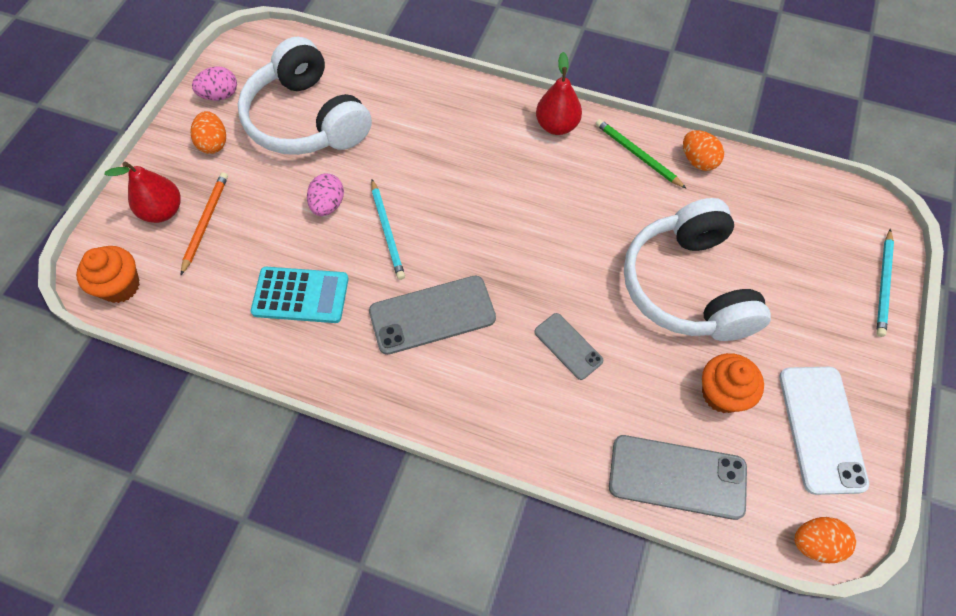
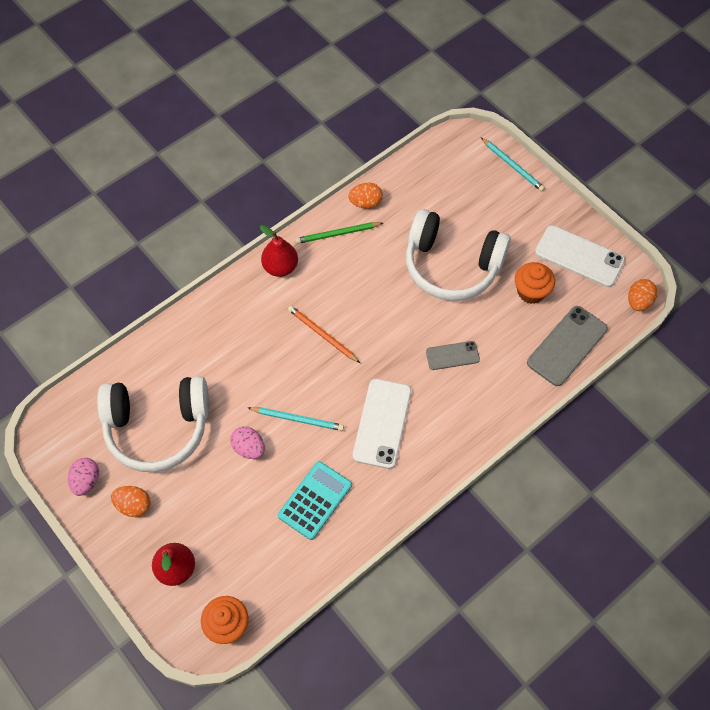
camera: 60 degrees left, 0 degrees up
orange pencil [181,172,228,275] -> orange pencil moved to [288,306,360,363]
grey phone [369,276,496,355] -> white phone [353,379,411,469]

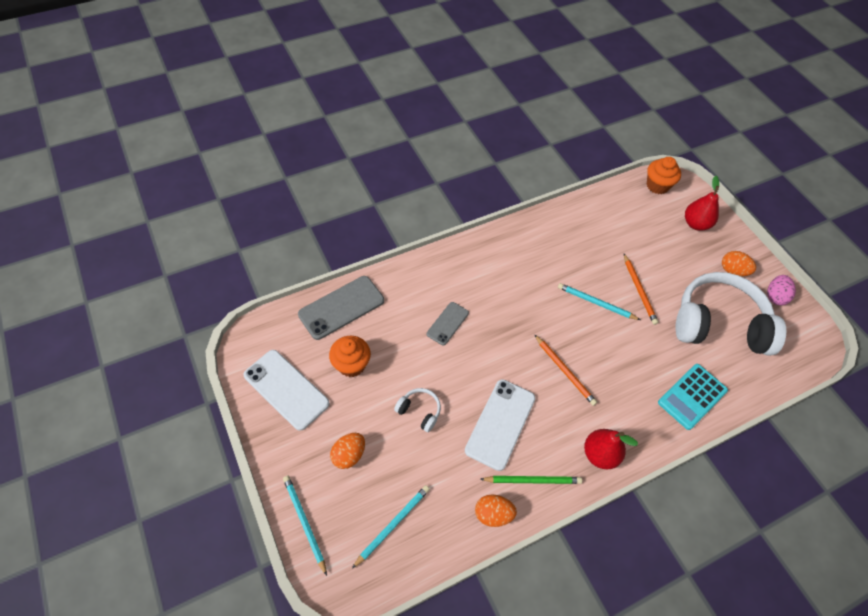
camera: 170 degrees left, 5 degrees down
pink egg [230,426,265,459] -> orange pencil [624,254,658,325]
turquoise calculator [278,461,352,540] -> turquoise calculator moved to [658,364,728,430]
white phone [353,379,411,469] -> white phone moved to [465,379,536,471]
white headphones [406,209,511,301] -> white headphones [394,388,441,432], size x0.41
grey phone [426,341,480,370] -> grey phone turned 60 degrees counterclockwise [427,302,469,345]
orange egg [628,279,657,311] -> orange egg moved to [330,433,365,469]
none -> turquoise pencil [352,485,430,569]

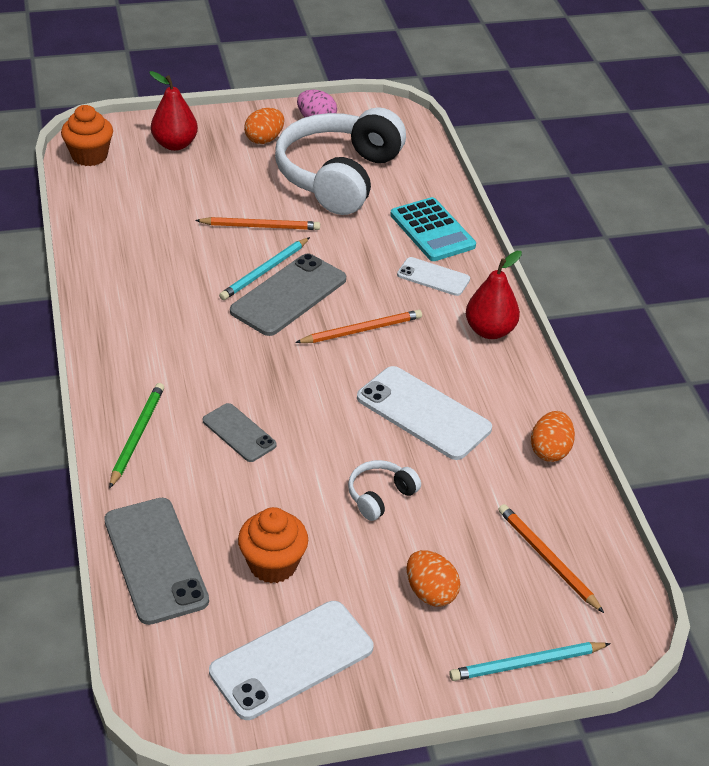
camera: 75 degrees left, 15 degrees down
turquoise pencil [352,485,430,569] -> orange pencil [498,504,604,613]
green pencil [480,476,582,484] -> green pencil moved to [109,383,164,489]
none -> grey phone [230,253,346,336]
none -> white phone [397,257,470,296]

